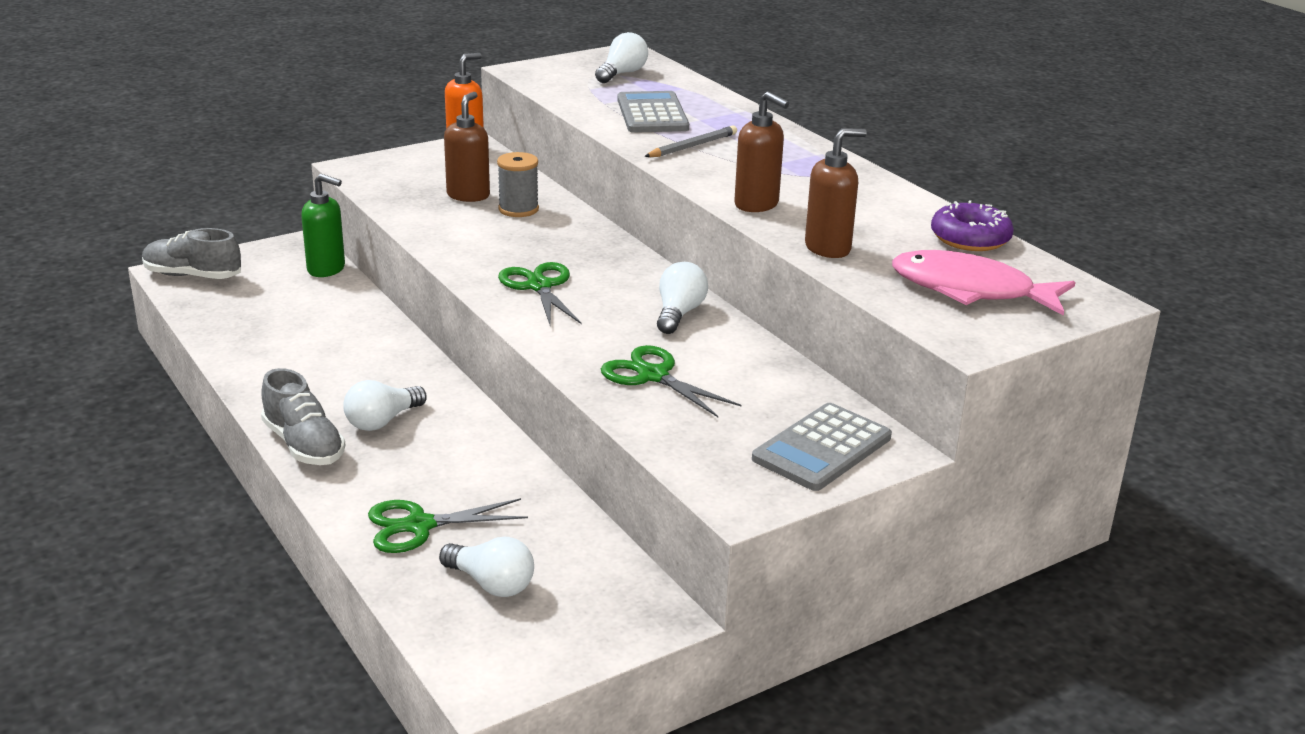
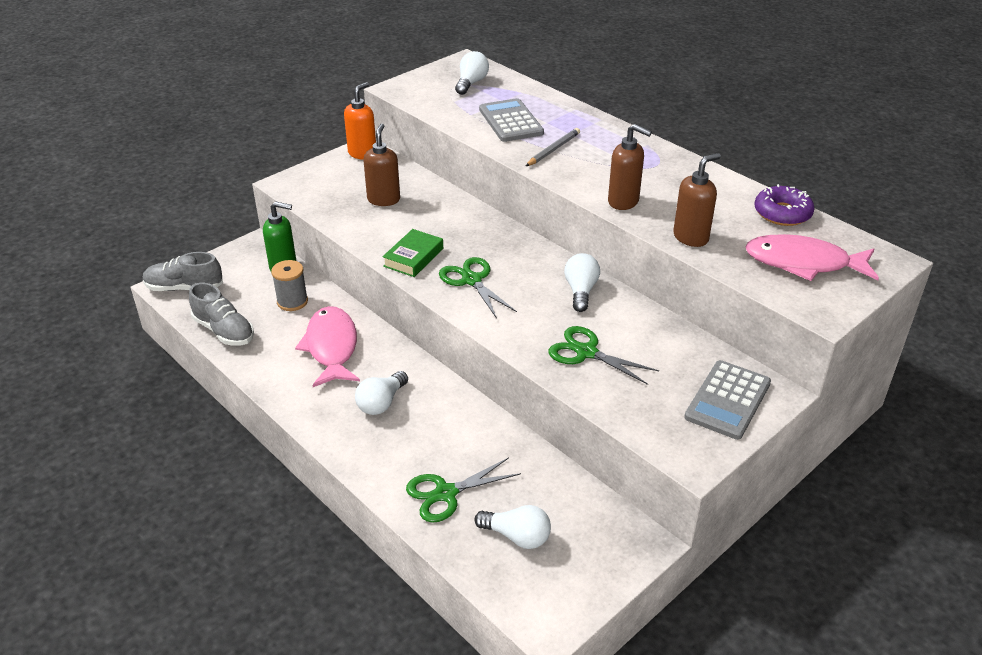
camera: 10 degrees left, 10 degrees up
grey shoe [261,368,345,465] -> grey shoe moved to [189,282,254,346]
grey spool [497,152,539,217] -> grey spool moved to [271,260,308,311]
none -> pink fish [295,306,360,387]
none -> green book [382,229,443,277]

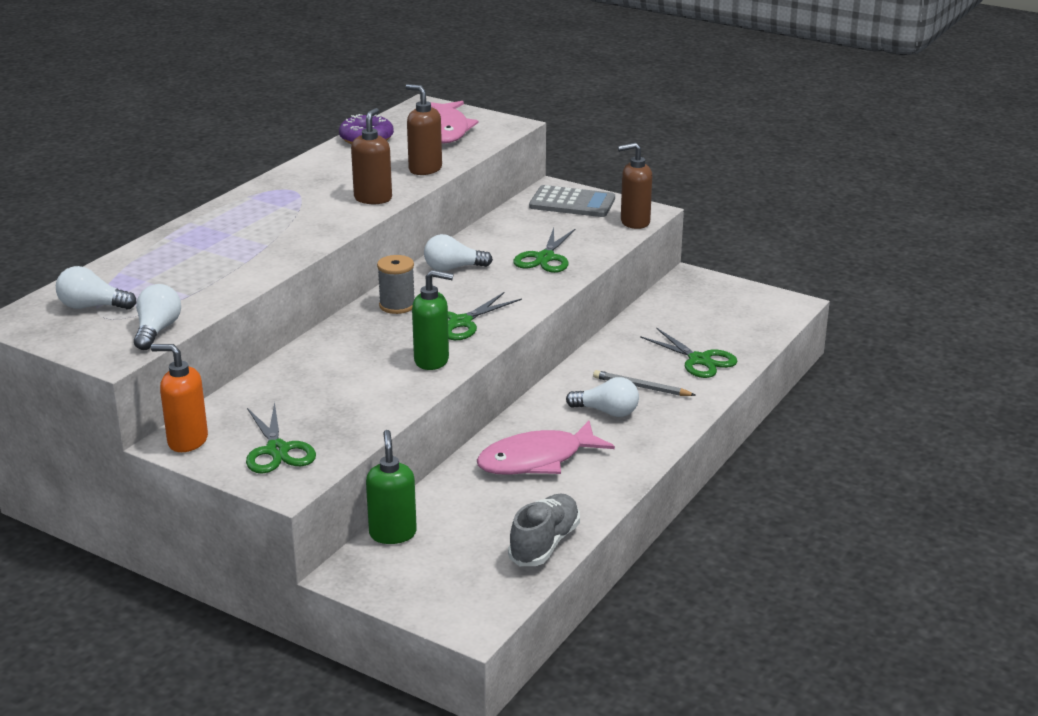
camera: 105 degrees left, 10 degrees down
grey shoe [143,252,223,291] -> none
grey spool [271,260,308,311] -> grey spool moved to [377,255,415,314]
brown soap dispenser [363,124,400,206] -> brown soap dispenser moved to [618,143,652,229]
green book [382,229,443,277] -> green soap dispenser [412,270,454,370]
white light bulb [474,505,551,549] -> white light bulb moved to [134,284,181,350]
grey calculator [479,98,544,142] -> none
grey pencil [526,128,580,166] -> grey pencil moved to [593,370,695,396]
none -> green scissors [246,402,316,474]

